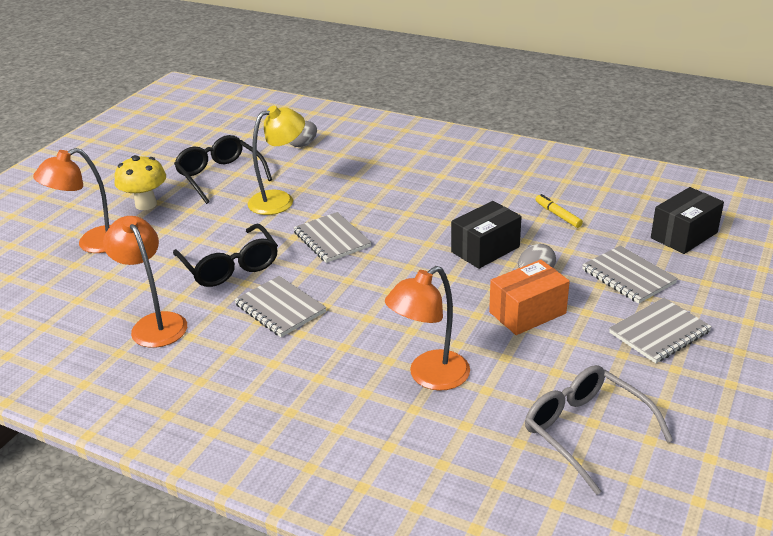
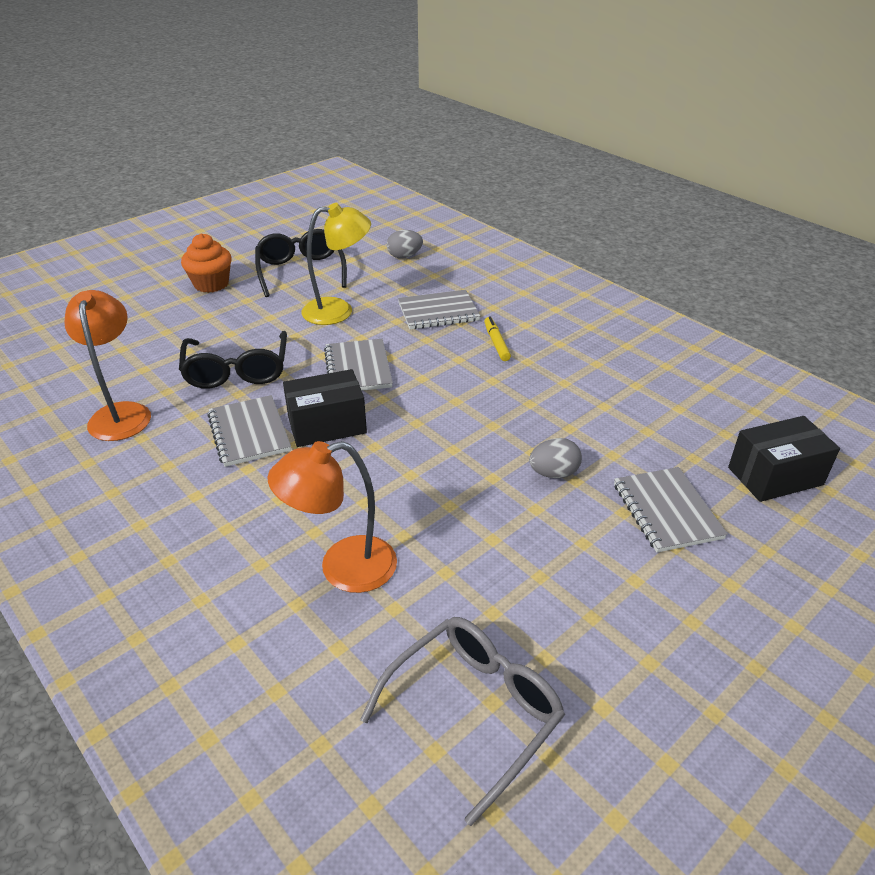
camera: 20 degrees right, 5 degrees up
orange lamp [33,148,111,253] -> none
yellow mushroom [115,155,166,210] -> orange cupcake [181,233,232,293]
black box [451,201,522,269] -> black box moved to [283,369,367,447]
orange box [489,260,570,335] -> none
grey glasses [525,365,673,495] -> grey glasses turned 60 degrees clockwise [360,617,565,826]
yellow marker [535,194,583,228] -> yellow marker moved to [484,316,511,361]
grey notebook [609,298,712,363] -> grey notebook moved to [398,290,480,329]

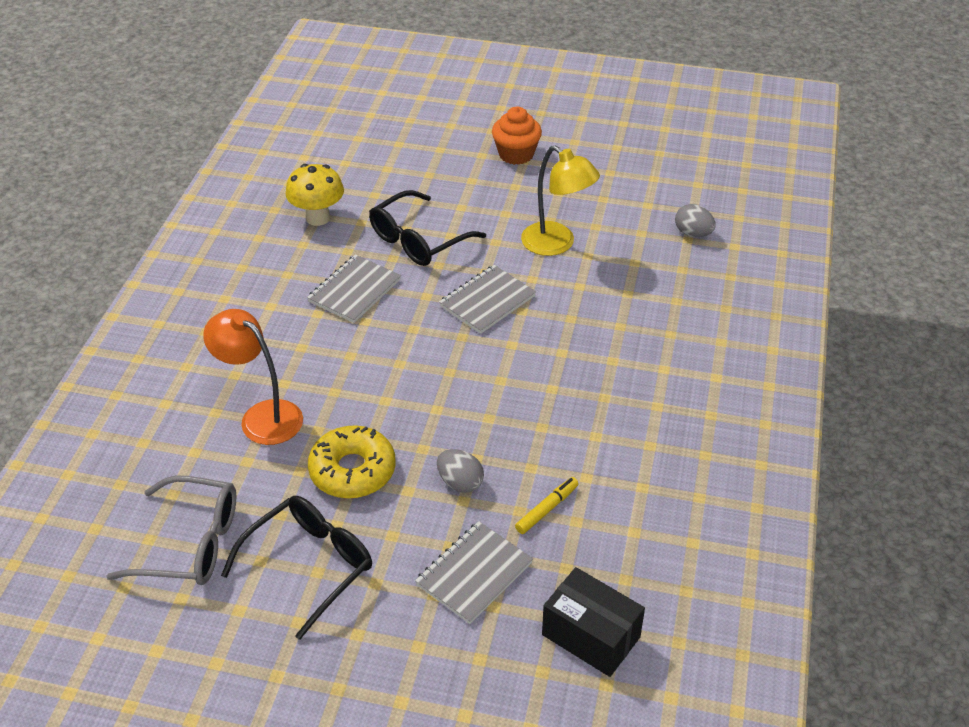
camera: 55 degrees right, 5 degrees up
orange lamp [64,290,151,441] -> yellow mushroom [285,164,344,226]
black glasses [255,229,347,297] -> black glasses moved to [221,496,372,640]
black box [283,369,367,447] -> none
grey notebook [398,290,480,329] -> none
yellow marker [484,316,511,361] -> yellow marker moved to [515,477,579,534]
none -> yellow donut [308,425,396,499]

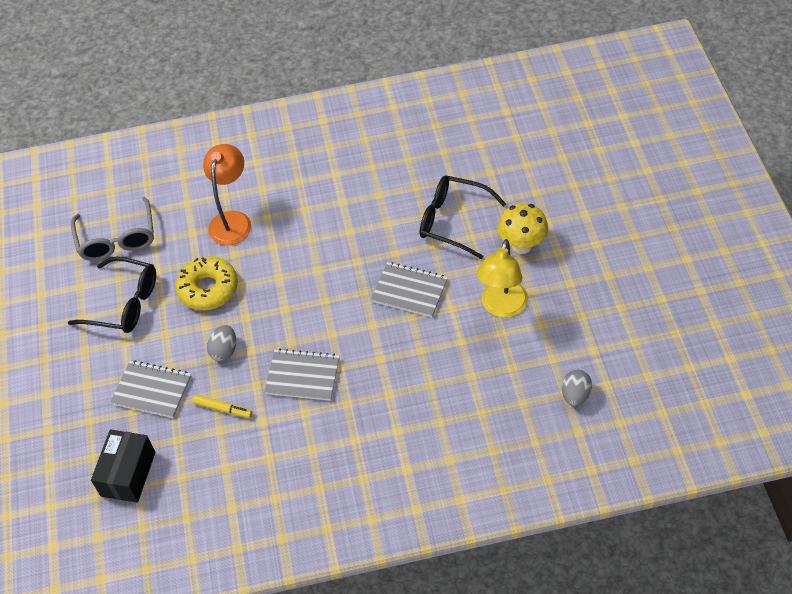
camera: 70 degrees right, 10 degrees up
yellow mushroom [285,164,344,226] -> yellow mushroom moved to [498,203,548,254]
grey notebook [307,255,401,323] -> grey notebook moved to [264,349,340,401]
orange cupcake [492,107,542,165] -> none

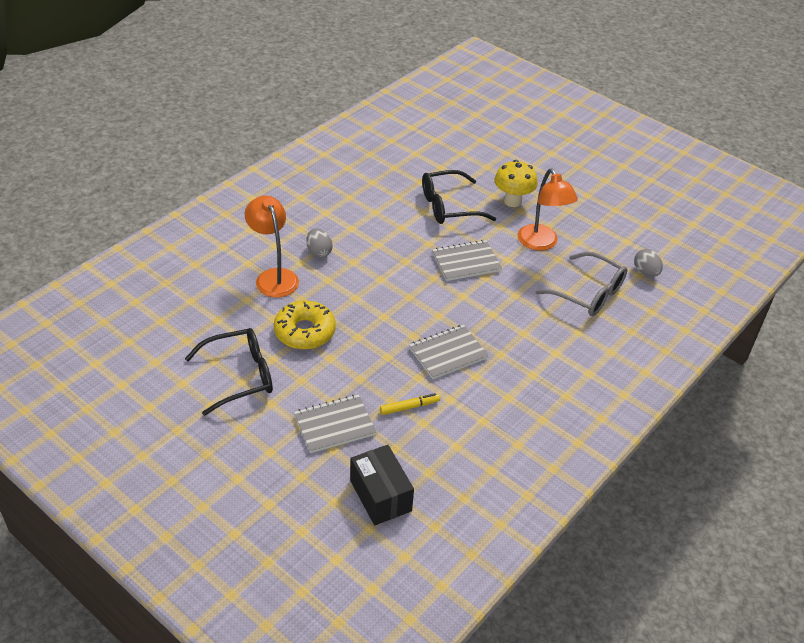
camera: 45 degrees left, 10 degrees down
grey glasses [71,197,154,261] -> grey glasses moved to [535,252,627,316]
grey egg [207,325,236,361] -> grey egg moved to [306,228,333,258]
yellow lamp [477,239,528,318] -> orange lamp [518,169,578,251]

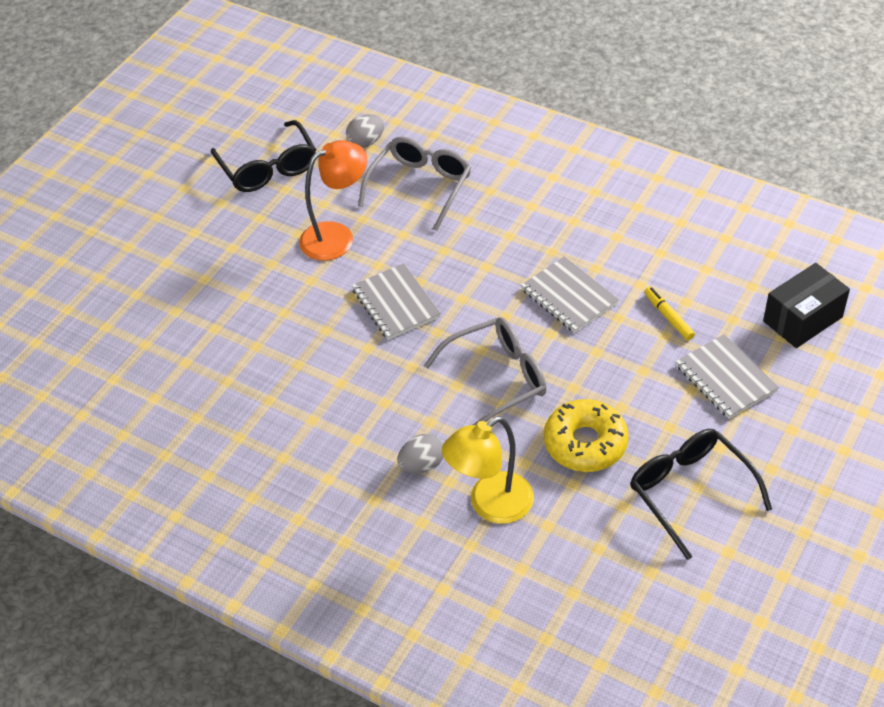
camera: 95 degrees left, 5 degrees up
orange lamp [245,196,299,298] -> yellow lamp [442,416,534,524]
black glasses [422,170,496,224] -> black glasses moved to [211,120,316,192]
yellow mushroom [494,160,538,207] -> none
none -> grey glasses [424,317,547,425]

